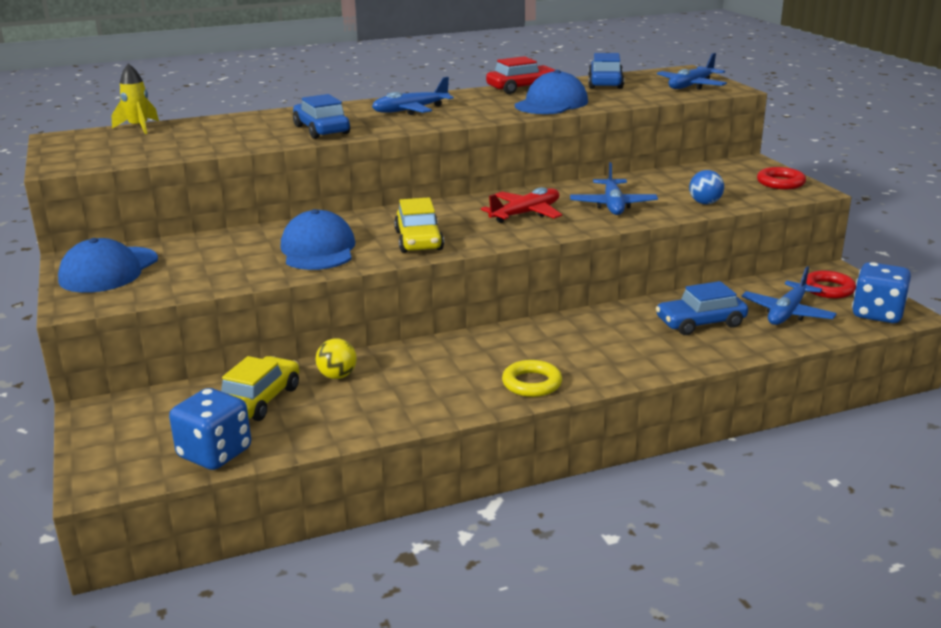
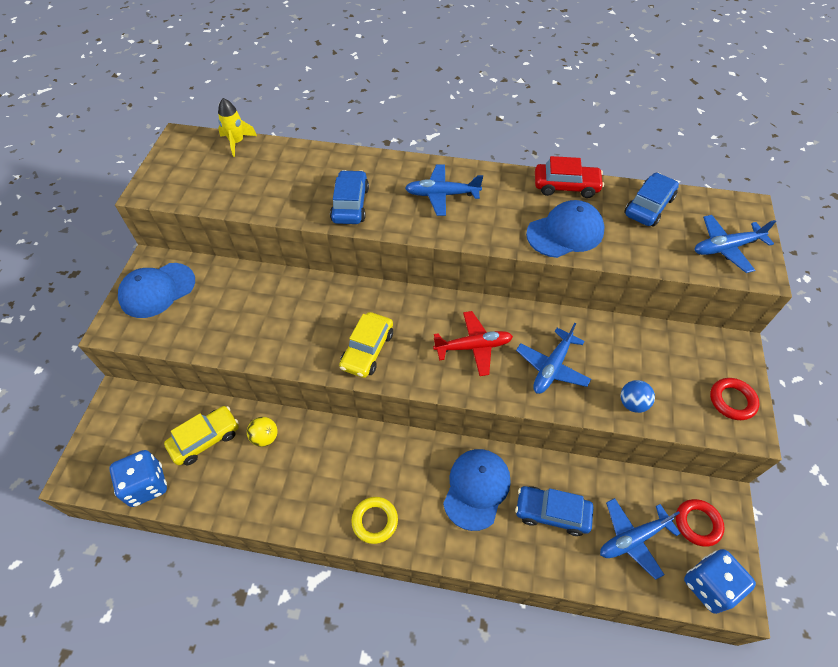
camera: 30 degrees right, 30 degrees up
blue cap [280,209,355,270] -> blue cap moved to [443,449,511,531]

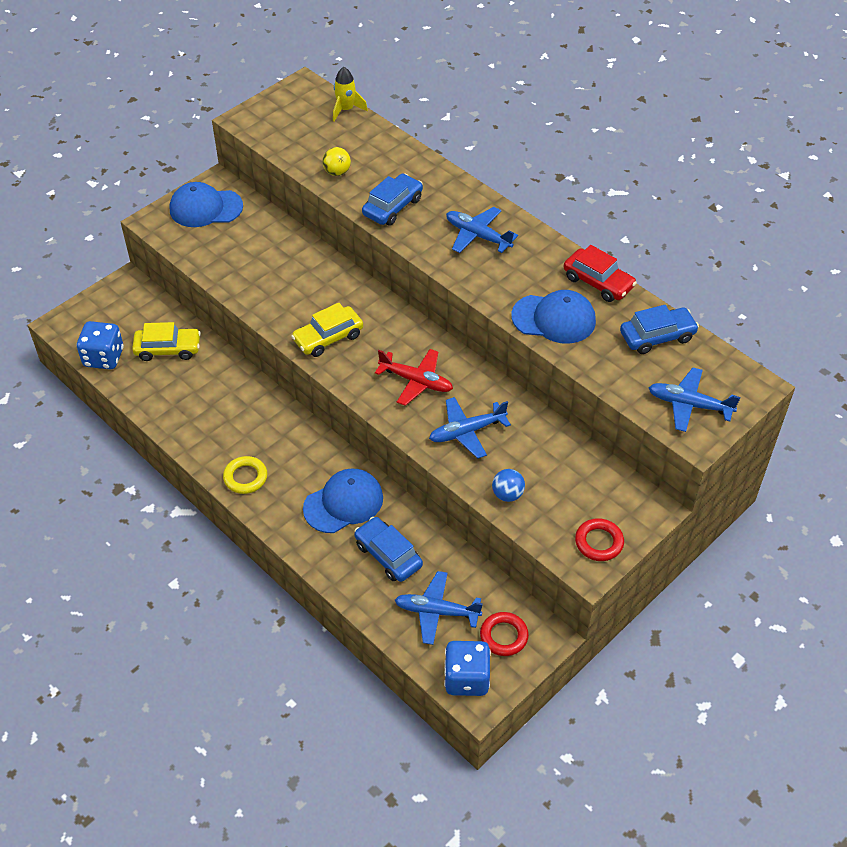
camera: 35 degrees right, 5 degrees down
yellow ball [247,417,277,447] -> yellow ball moved to [322,147,351,176]

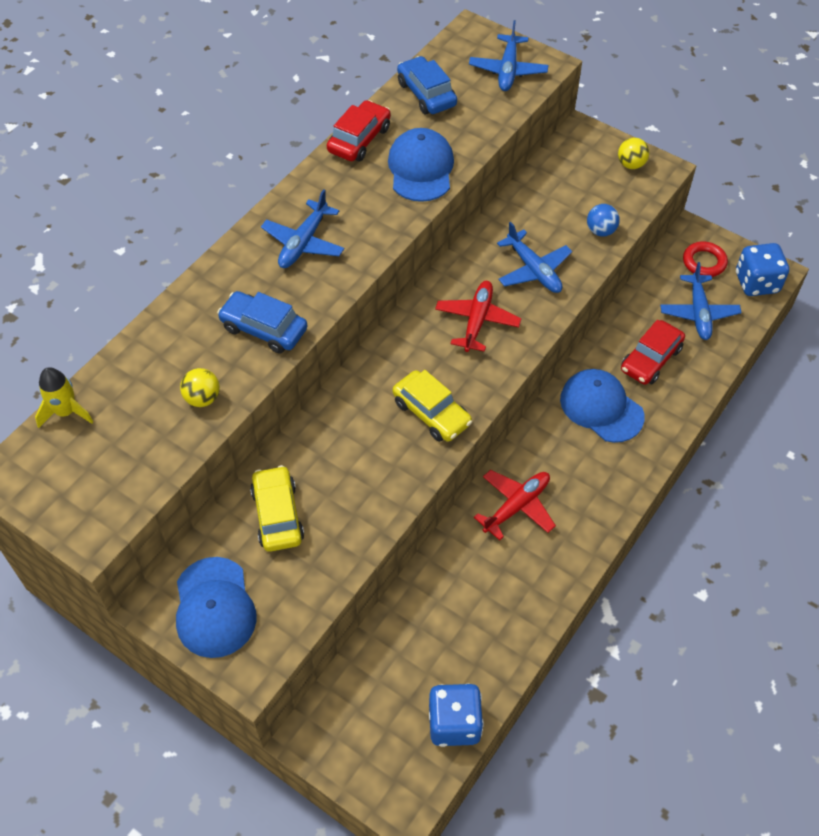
camera: 100 degrees left, 5 degrees up
yellow car [132,322,201,361] -> yellow car moved to [250,465,304,552]
yellow ring [223,456,267,494] -> none
blue car [354,517,423,582] -> red car [621,320,685,385]
red ring [575,518,624,561] -> yellow ball [618,138,649,169]
none -> red plane [474,470,556,540]

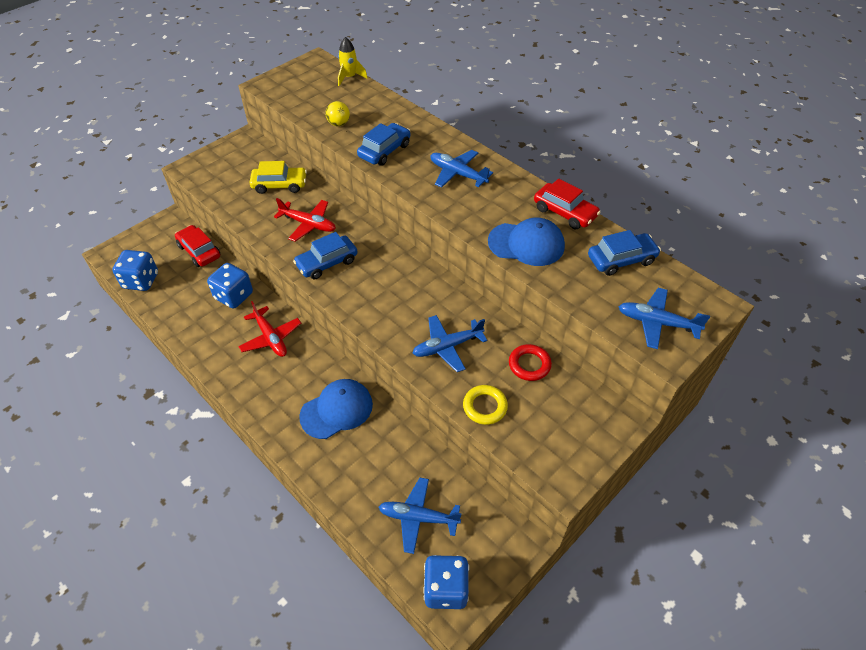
camera: 100 degrees right, 5 degrees down
blue cap [176,557,256,658] -> none
yellow car [393,370,472,442] -> blue car [293,232,357,279]
red plane [435,281,521,352] -> red plane moved to [274,198,336,241]
blue ball [587,204,620,236] -> yellow ring [463,385,508,425]
yellow ball [618,138,649,169] -> none
red car [621,320,685,385] -> red car moved to [175,225,221,267]
red ring [683,242,728,277] -> red ring moved to [509,344,552,381]
none -> blue dice [207,263,253,309]

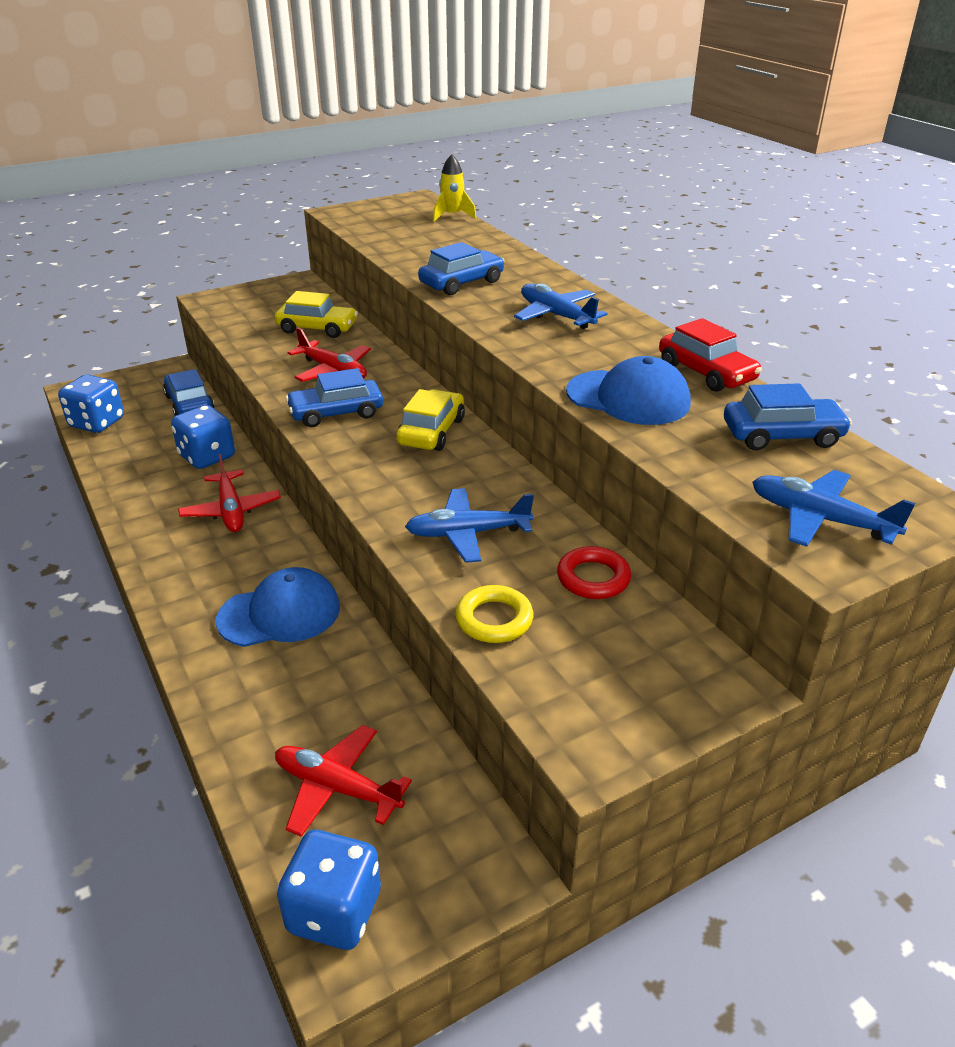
camera: 15 degrees right, 15 degrees down
red car [175,225,221,267] -> blue car [163,369,215,416]
yellow ball [325,101,350,126] -> none
blue plane [379,478,462,554] -> red plane [275,725,412,837]
none -> yellow car [396,389,465,451]

